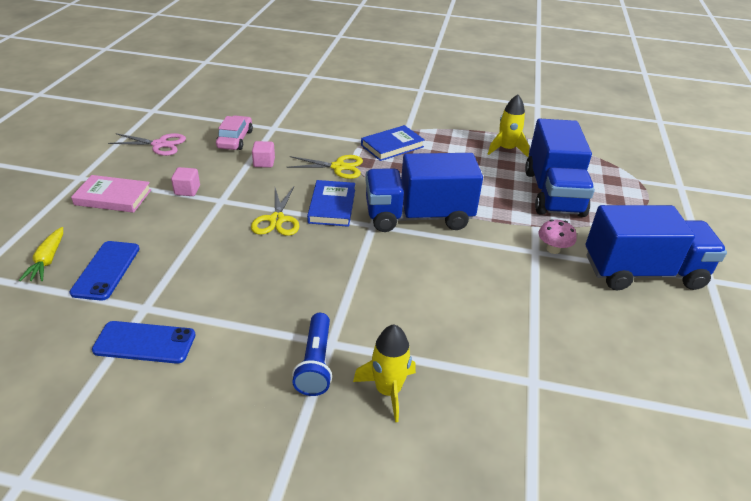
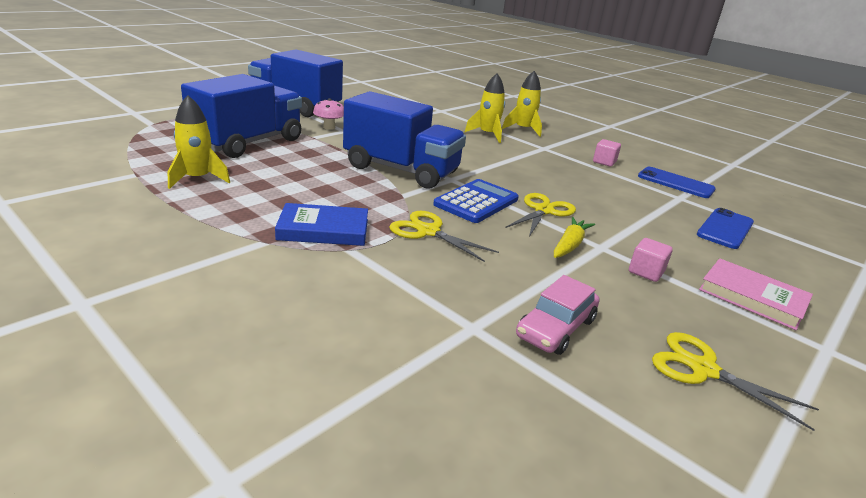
camera: 150 degrees left, 10 degrees down
yellow carrot [19,227,63,281] -> yellow carrot moved to [554,217,595,258]
pink scissors [108,133,186,156] -> yellow scissors [652,332,819,431]
pink cube [252,141,275,168] -> pink cube moved to [593,139,621,167]
blue flashlight [292,313,332,396] -> none
blue book [307,180,355,227] -> blue calculator [433,179,519,223]
none -> yellow rocket [465,73,505,143]

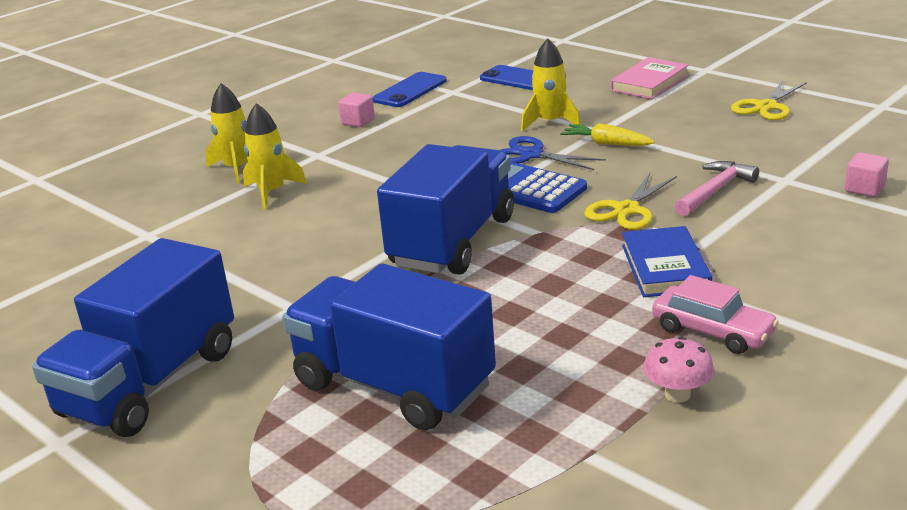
camera: 85 degrees left, 0 degrees up
yellow rocket [168,95,230,189] -> yellow rocket moved to [521,39,581,131]
pink mushroom [313,98,344,130] -> pink mushroom moved to [643,337,714,403]
yellow scissors [505,193,576,237] -> blue scissors [501,136,606,170]
pink car [516,275,600,355] -> pink car moved to [652,275,779,354]
pink cube [629,238,673,282] -> pink cube moved to [845,152,889,197]
none -> pink hammer [675,161,759,216]

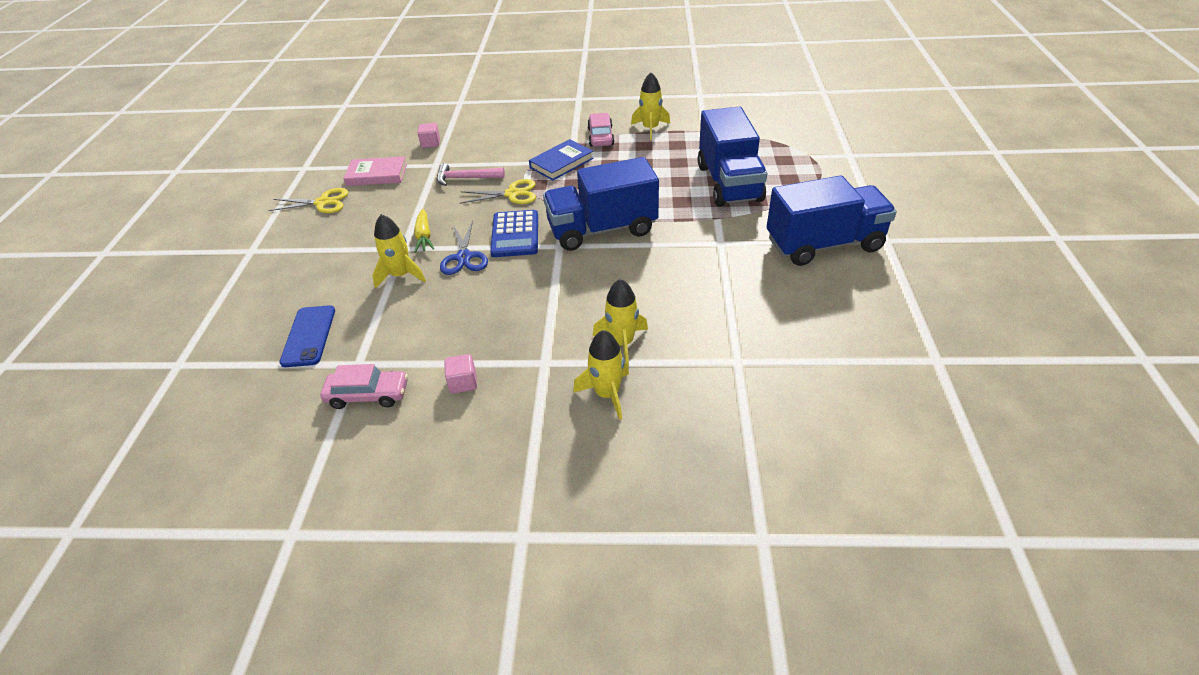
camera: 130 degrees left, 15 degrees up
blue phone [372,72,447,107] -> pink car [320,364,408,409]
pink book [611,57,689,99] -> pink book moved to [343,156,407,186]
pink mushroom [643,337,714,403] -> yellow rocket [631,73,670,140]

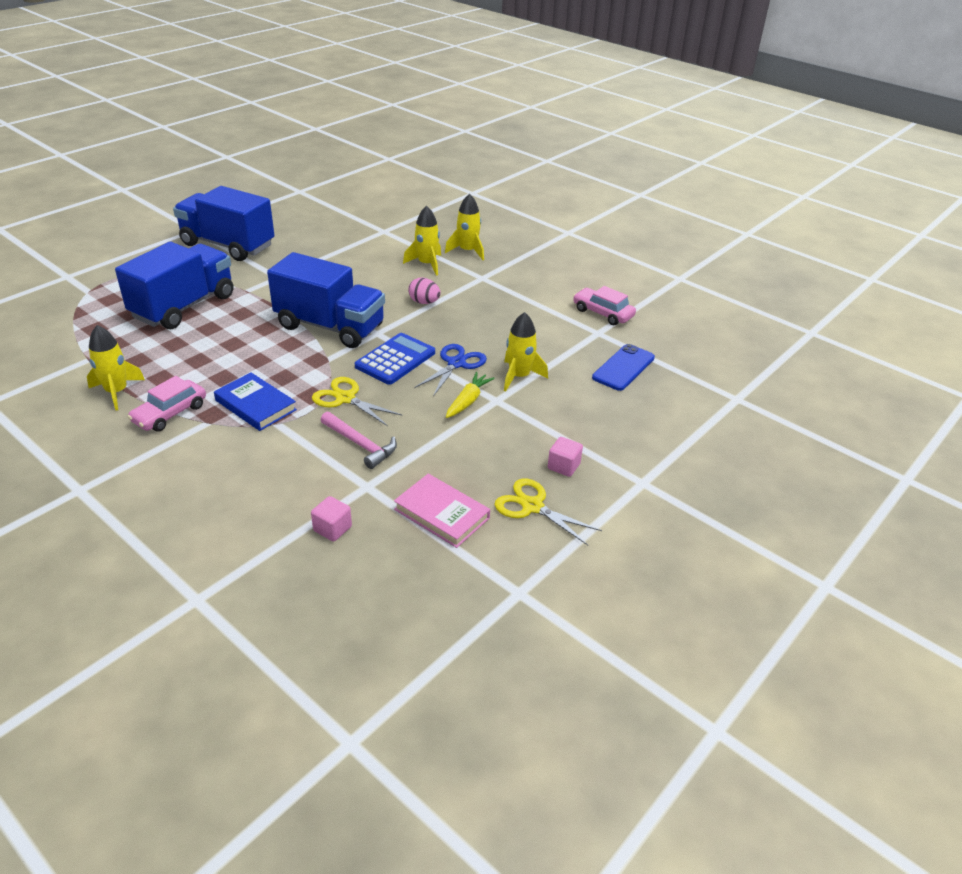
camera: 145 degrees left, 5 degrees down
pink cube [444,354,477,394] -> pink cube moved to [548,437,583,477]
blue book [529,139,594,181] -> blue book turned 45 degrees clockwise [214,372,297,431]
none -> pink egg [408,278,441,304]

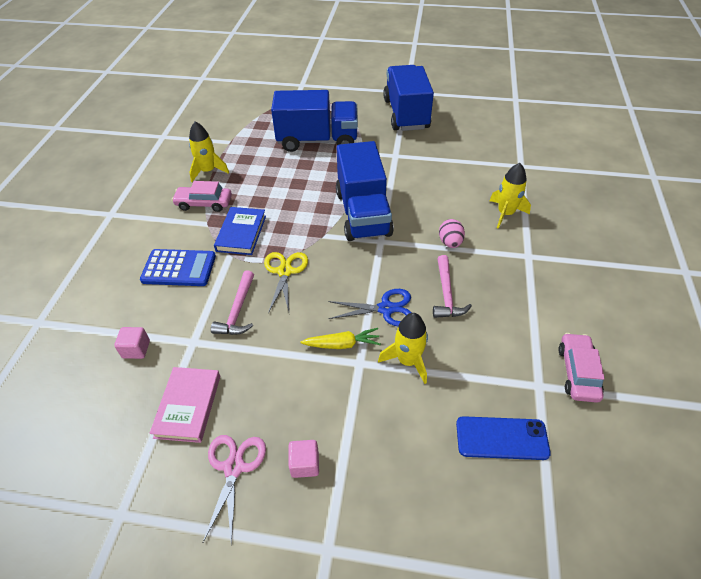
camera: 60 degrees right, 10 degrees up
blue calculator [355,333,435,385] -> blue calculator moved to [140,249,216,286]
yellow rocket [445,194,484,260] -> none
yellow scissors [494,478,602,545] -> pink scissors [203,435,266,544]
none -> pink hammer [433,255,472,318]

